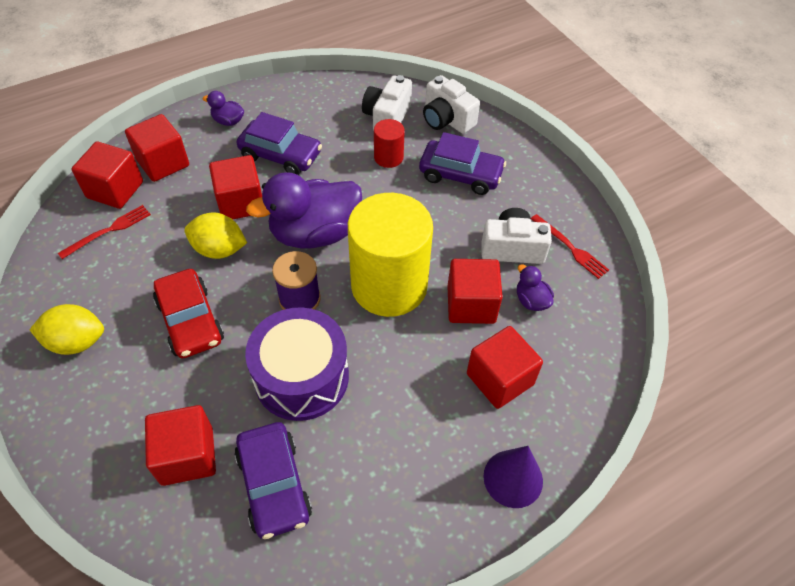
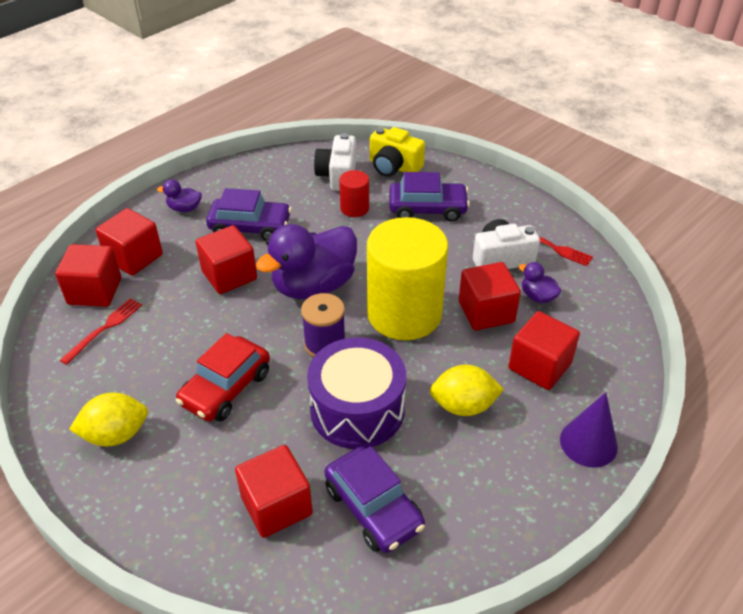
camera: 15 degrees left, 10 degrees down
red car [153,269,224,358] -> red car turned 75 degrees clockwise [176,333,270,421]
yellow lemon [184,213,247,259] -> yellow lemon moved to [430,365,504,416]
white camera [423,75,480,134] -> yellow camera [370,127,425,177]

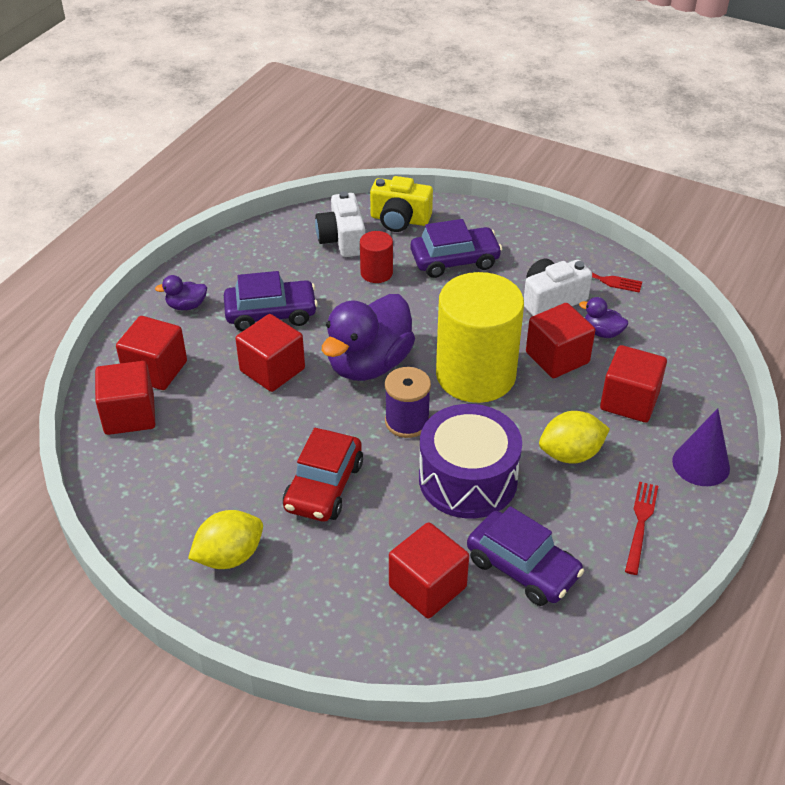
camera: 15 degrees left, 0 degrees up
red fork [60,298,142,365] -> red fork moved to [625,482,658,575]

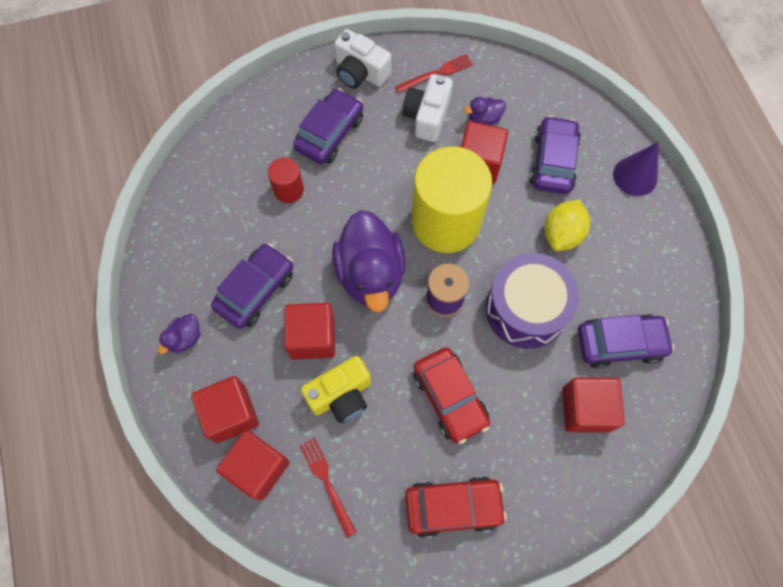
camera: 45 degrees left, 25 degrees up
yellow lemon [188,510,263,569] -> red car [405,476,507,538]
white camera [315,191,365,257] -> white camera moved to [334,29,391,88]
yellow camera [370,176,433,232] -> yellow camera moved to [301,356,371,423]
red cube [600,345,667,423] -> purple car [530,116,581,194]
red fork [625,482,658,575] -> red fork moved to [300,437,357,538]

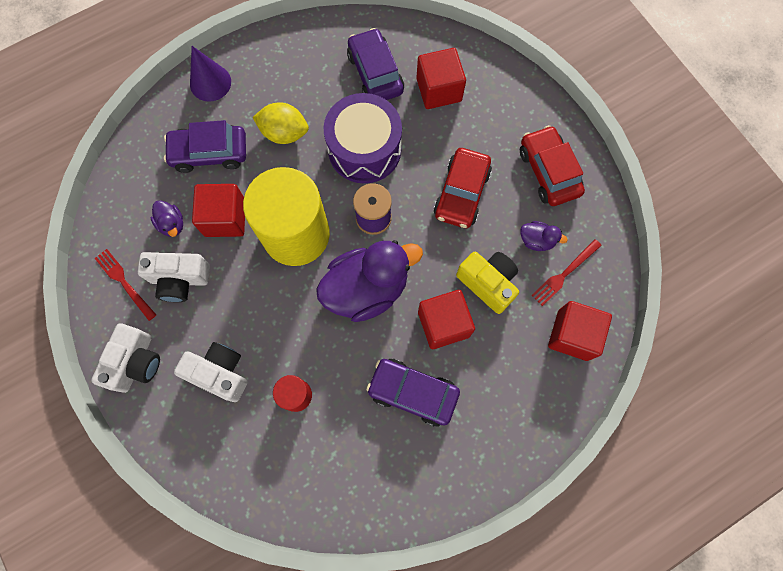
camera: 105 degrees left, 5 degrees up
purple duck [158,314,200,354] -> purple duck moved to [520,221,568,251]
red cube [191,376,259,443] -> none
purple car [293,88,363,164] -> white camera [174,342,248,402]
red car [413,348,490,444] -> red car turned 150 degrees clockwise [434,148,492,228]

